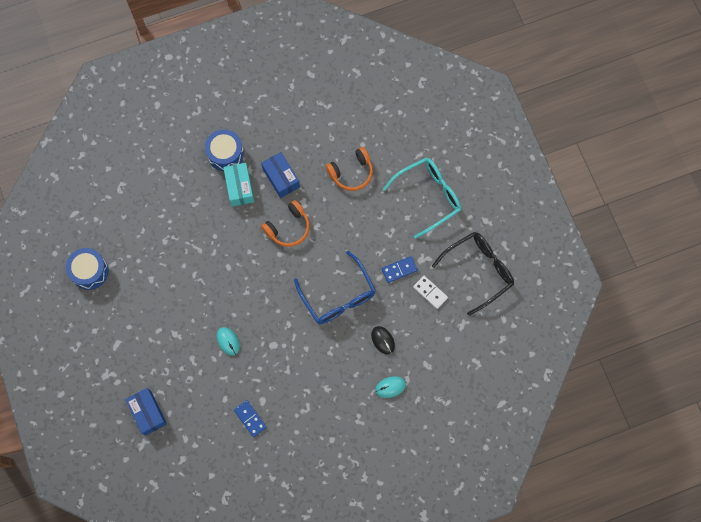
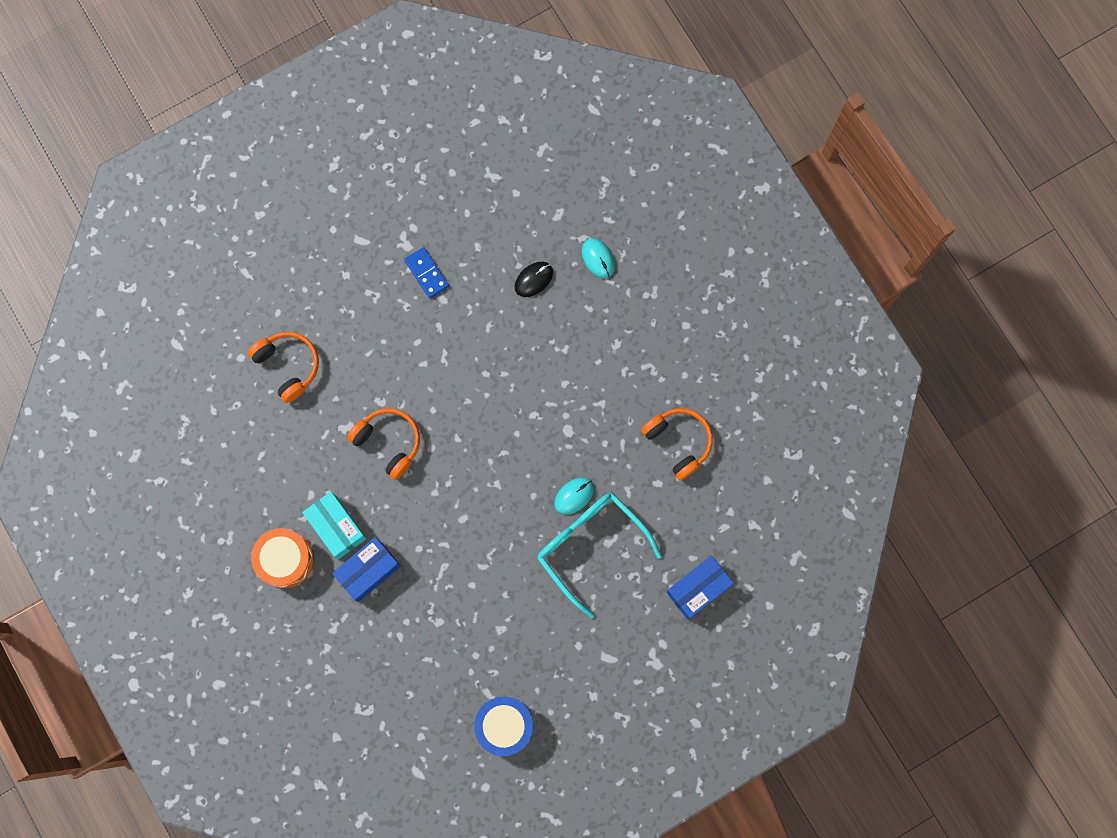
camera: 100 degrees left, 5 degrees up
blue drum [205,129,244,171] -> orange drum [251,528,314,588]
turquoise box [223,163,254,207] -> turquoise box turned 75 degrees clockwise [302,491,367,559]
blue domino [234,400,267,437] -> orange headphones [641,408,713,480]
blue box [261,152,300,198] -> blue box moved to [332,537,401,602]
blue glasses [294,251,376,324] -> none
turquoise glasses [383,158,461,239] -> turquoise glasses moved to [537,493,662,618]
white domino [413,276,448,309] -> none
black glasses [432,232,514,316] -> none

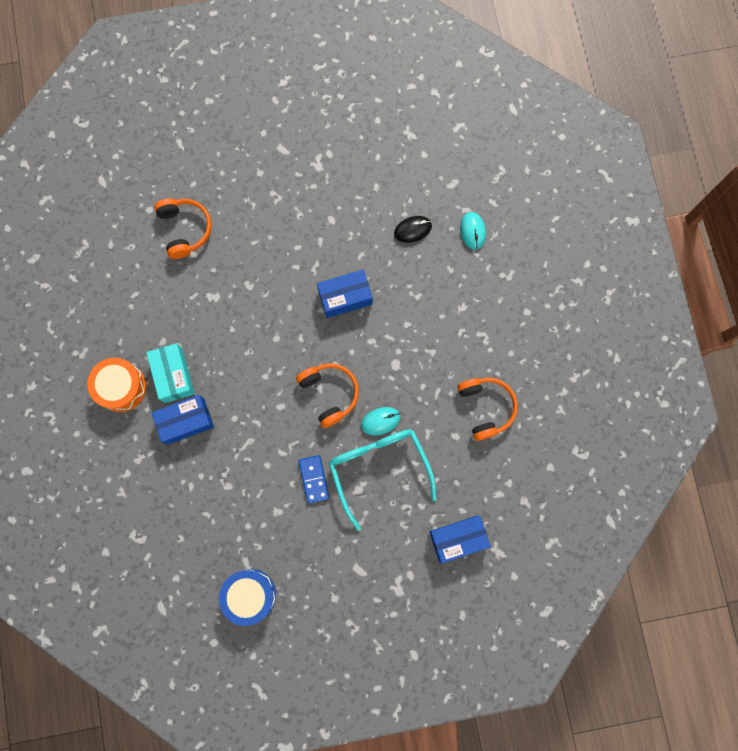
camera: 20 degrees right, 0 degrees up
orange headphones [347,408,420,480] -> orange headphones moved to [296,363,359,428]
blue domino [404,247,449,298] -> blue domino moved to [298,455,329,504]
none -> blue box [317,269,373,318]

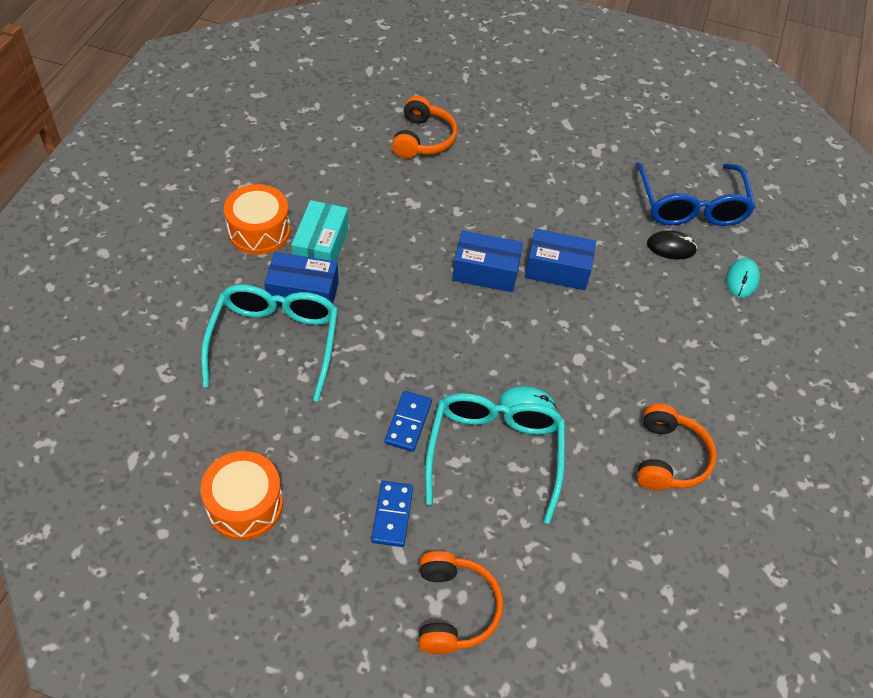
camera: 25 degrees right, 25 degrees down
blue drum [219,569,276,626] -> orange drum [201,451,283,540]
orange headphones [296,363,359,428] -> orange headphones moved to [419,551,504,654]
blue box [429,515,491,563] -> blue box moved to [452,231,523,292]
none -> turquoise glasses [201,284,338,402]
none -> blue domino [371,481,413,547]
none -> blue glasses [635,162,756,226]

